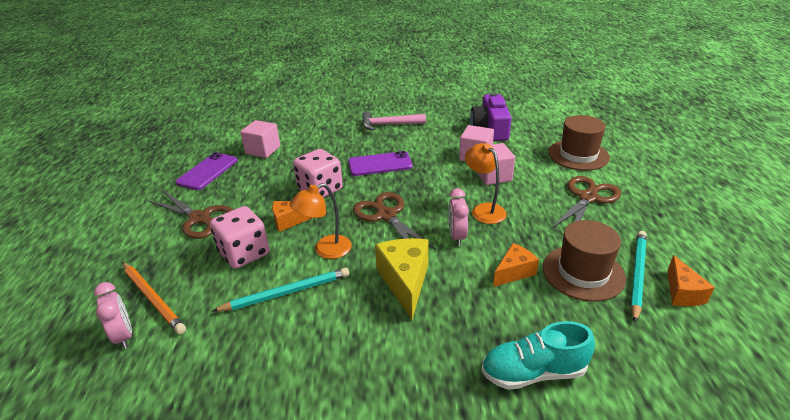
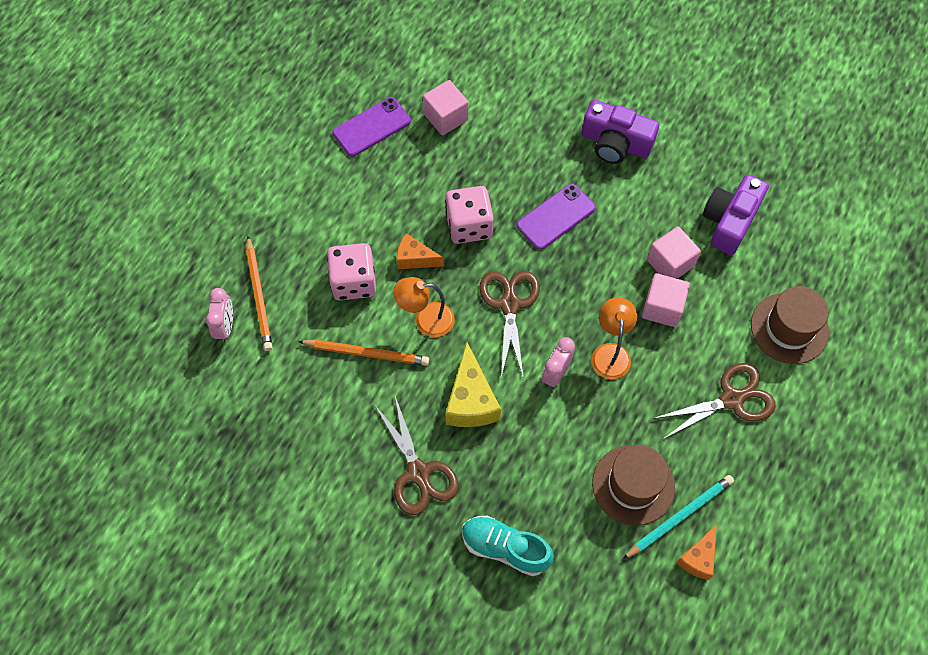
camera: 30 degrees right, 30 degrees up
brown scissors [148,191,233,239] -> brown scissors moved to [374,396,459,515]
turquoise pencil [212,268,349,312] -> orange pencil [298,340,429,366]
purple phone [348,151,412,176] -> purple phone turned 60 degrees counterclockwise [517,184,596,250]
pink hammer [362,111,426,131] -> purple camera [582,100,659,164]
yellow cheese [375,238,429,320] -> yellow cheese turned 150 degrees clockwise [446,342,501,427]
orange cheese [493,243,539,287] -> none

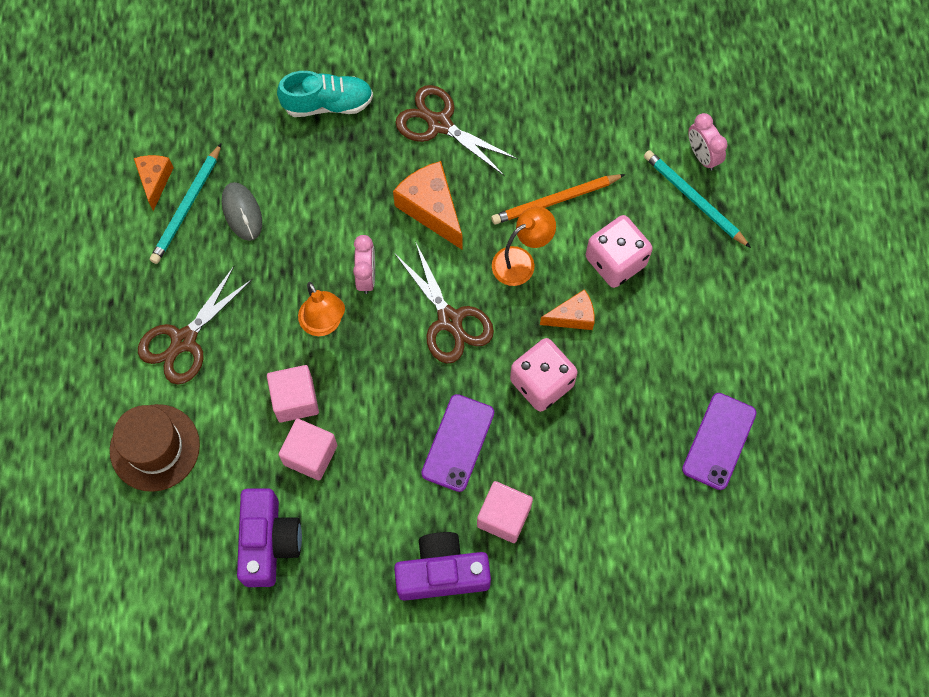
camera: 150 degrees right, 5 degrees up
orange pencil [246,236,273,351] -> turquoise pencil [644,150,751,248]
pink cube [423,80,468,135] -> pink cube moved to [477,481,533,543]
yellow cheese [446,342,501,427] -> orange cheese [393,161,463,250]
brown hat [592,445,675,526] -> grey mouse [222,182,262,241]

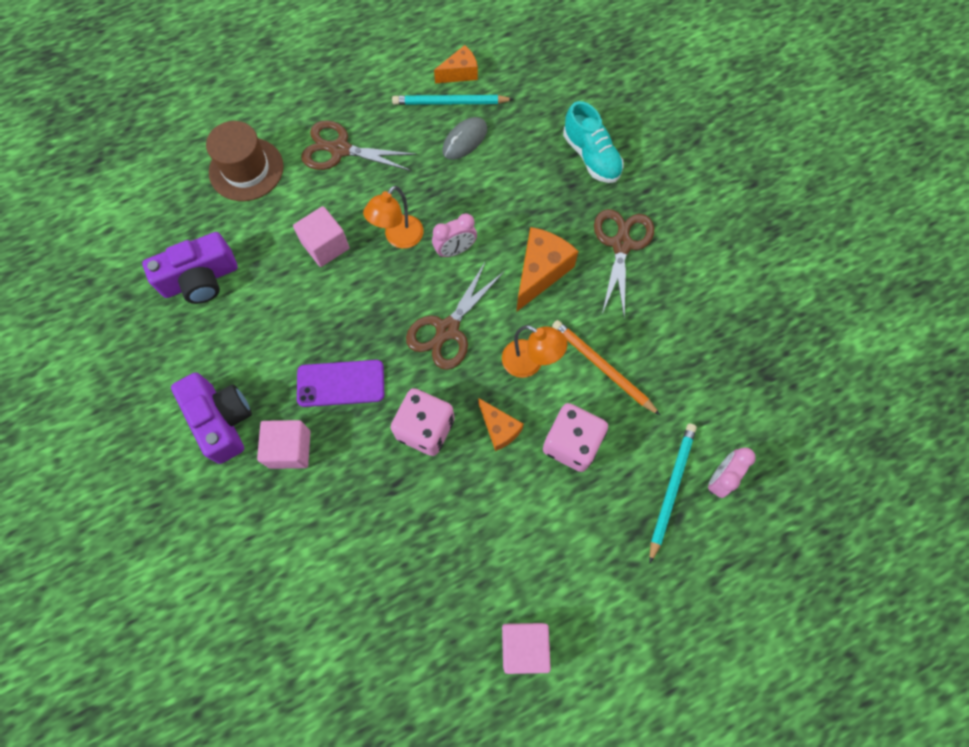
camera: 65 degrees right, 0 degrees up
pink cube [278,419,337,480] -> pink cube moved to [502,623,551,674]
purple phone [682,393,756,490] -> none

